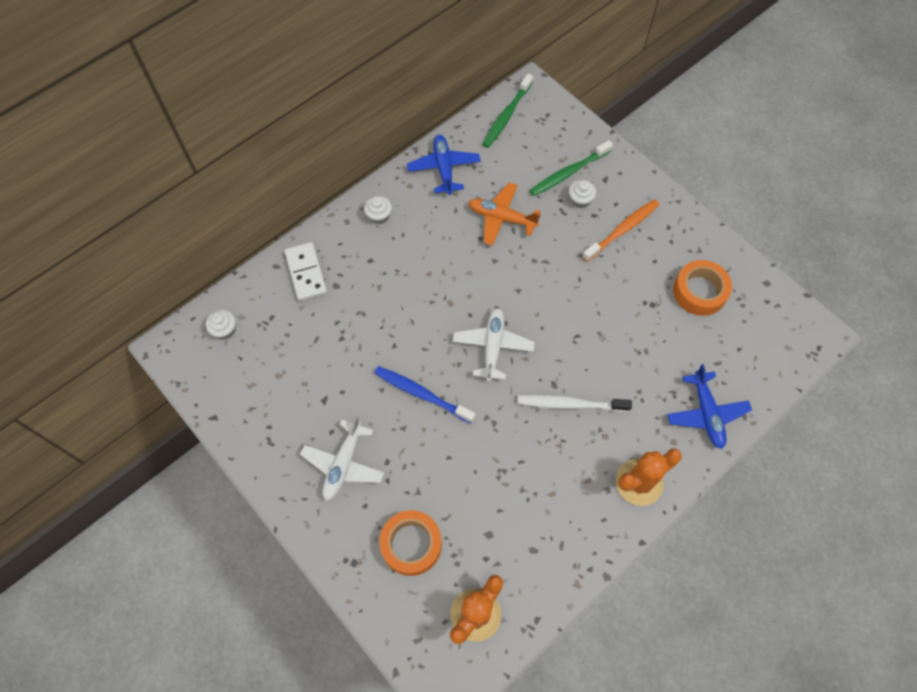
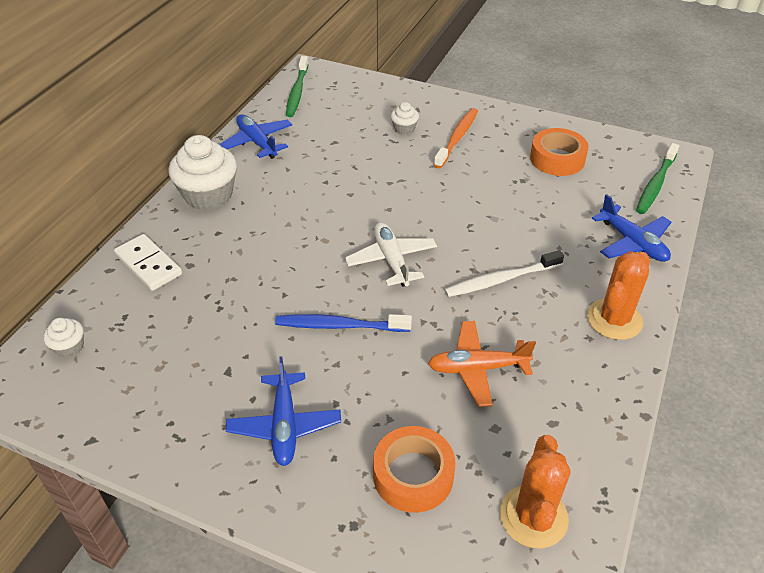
camera: 25 degrees left, 20 degrees down
white plane [300,416,384,500] -> blue plane [226,356,341,466]
white cupcake [364,196,392,224] -> white cupcake [168,135,237,211], size x2.10
orange plane [468,182,541,246] -> orange plane moved to [428,321,536,407]
green toothbrush [529,140,613,196] -> green toothbrush moved to [636,143,679,214]

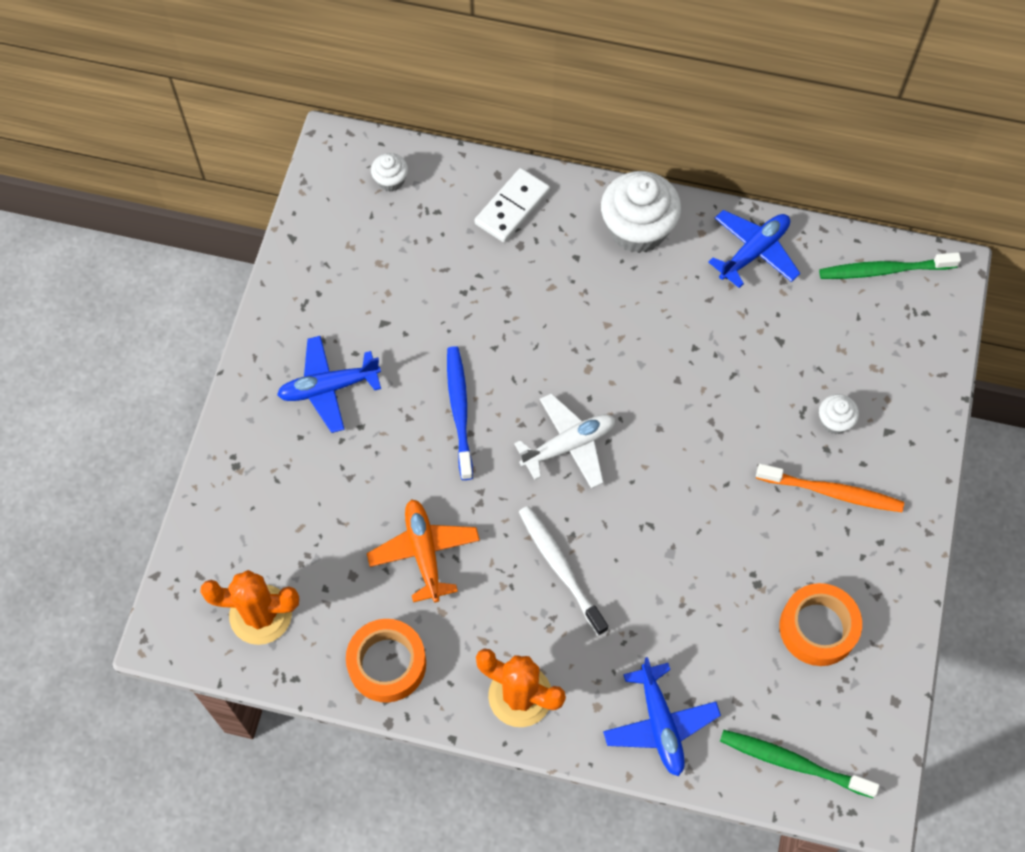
camera: 80 degrees right, 20 degrees up
orange tape [373,426,456,513] -> orange tape moved to [346,619,426,703]
blue plane [592,194,672,262] -> blue plane turned 60 degrees counterclockwise [603,657,721,776]

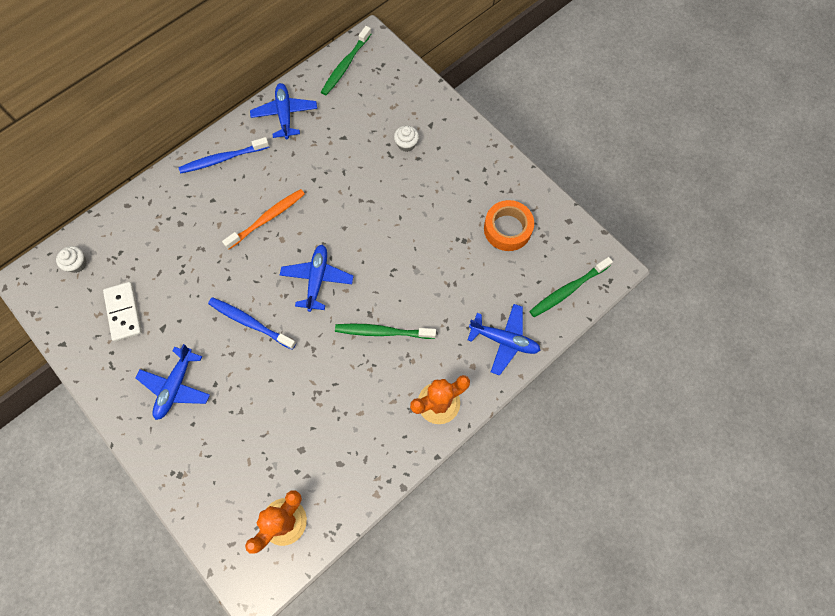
camera: 55 degrees left, 5 degrees up
orange tape [346,619,426,703] -> none
orange plane [367,500,480,602] -> none
white domino [475,168,550,242] -> white domino moved to [103,282,142,342]
white plane [514,393,615,489] -> blue plane [280,244,353,312]
white toothbrush [519,506,608,636] -> green toothbrush [335,324,436,339]
white cupcake [601,171,681,253] -> blue toothbrush [179,137,270,173]
orange toothbrush [756,464,904,512] -> orange toothbrush moved to [222,189,305,249]

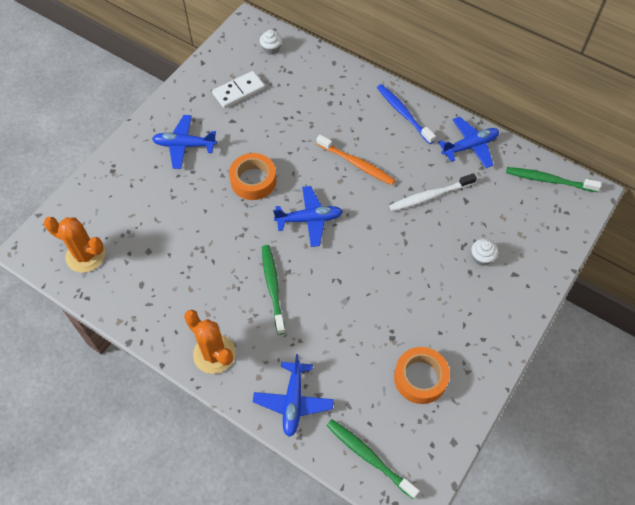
camera: 75 degrees right, 10 degrees down
blue toothbrush [208,297,296,350] -> orange tape [229,153,276,200]
none -> white toothbrush [389,173,477,211]

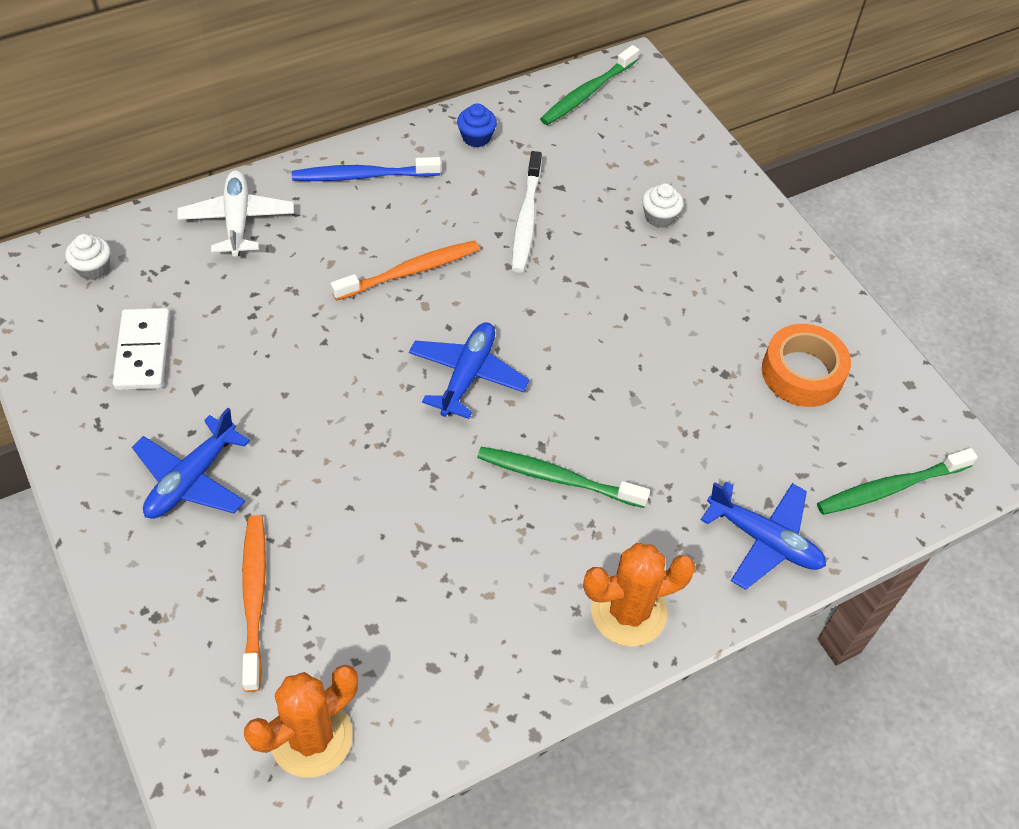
camera: 65 degrees left, 5 degrees down
orange tape [229,153,276,200] -> none
blue plane [438,117,499,168] -> blue cupcake [457,103,497,148]
none -> white plane [177,170,294,257]
none -> orange toothbrush [242,515,266,692]

